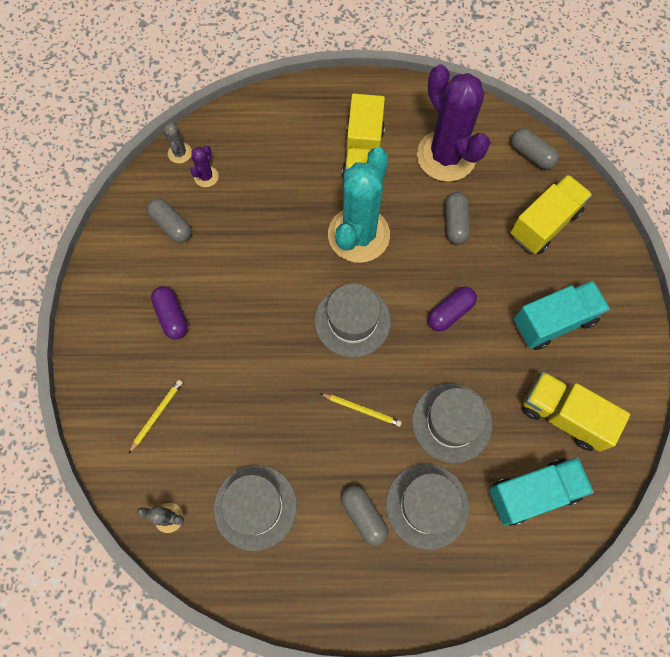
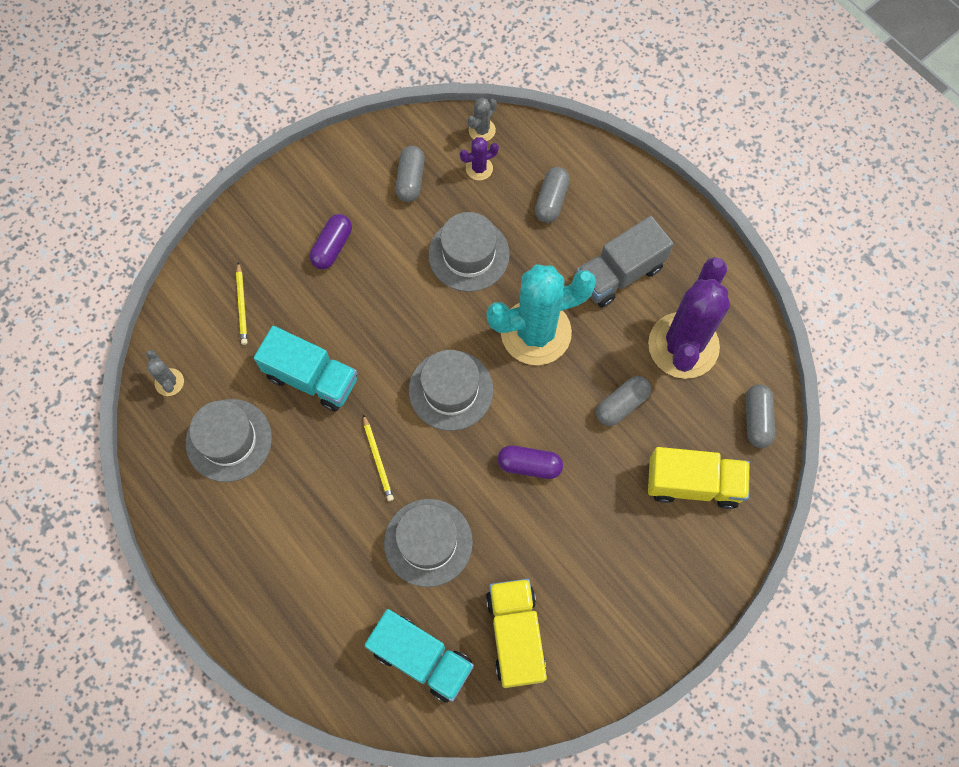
camera: 50 degrees right, 0 degrees up
yellow pencil [128,380,183,454] -> yellow pencil turned 90 degrees clockwise [236,262,247,345]
grey capsule [341,485,389,546] -> grey capsule moved to [535,167,570,223]
yellow truck [342,94,385,177] -> grey truck [576,216,673,308]
grey hat [386,464,469,550] -> grey hat moved to [428,212,510,292]
turquoise truck [514,280,610,350] -> turquoise truck moved to [254,326,357,411]

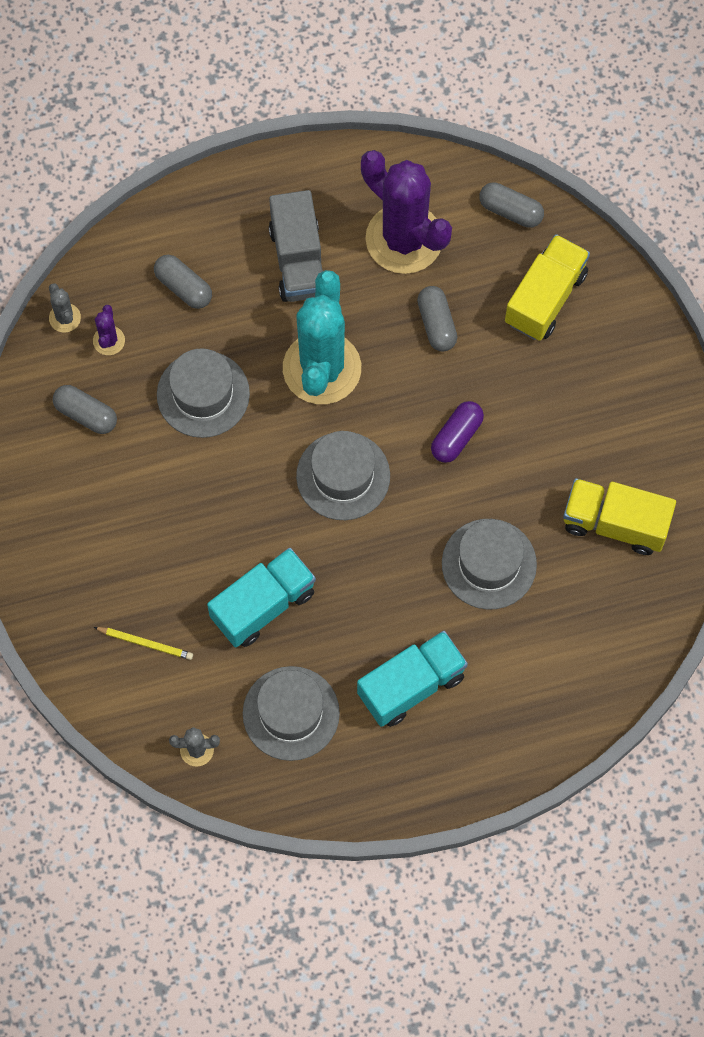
camera: 65 degrees left, 0 degrees up
purple capsule [310,214,352,270] -> none
yellow pencil [363,414,394,501] -> none
turquoise truck [364,609,474,703] -> turquoise truck moved to [357,631,468,727]

